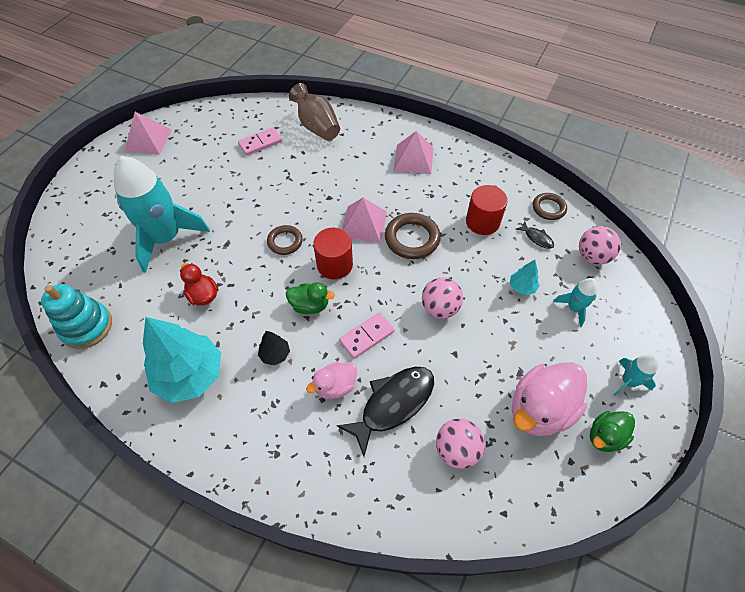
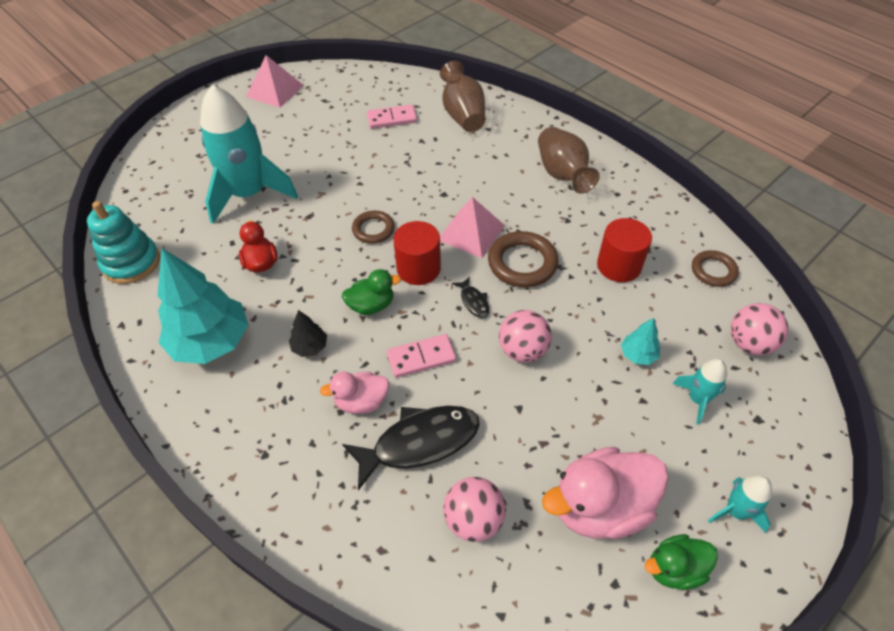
camera: 20 degrees right, 5 degrees down
green duck [286,282,335,314] -> green duck turned 45 degrees counterclockwise [342,269,401,315]
pink pyramid [393,131,434,174] -> brown vase [538,127,599,194]
black fish [516,221,554,249] -> black fish moved to [452,277,489,318]

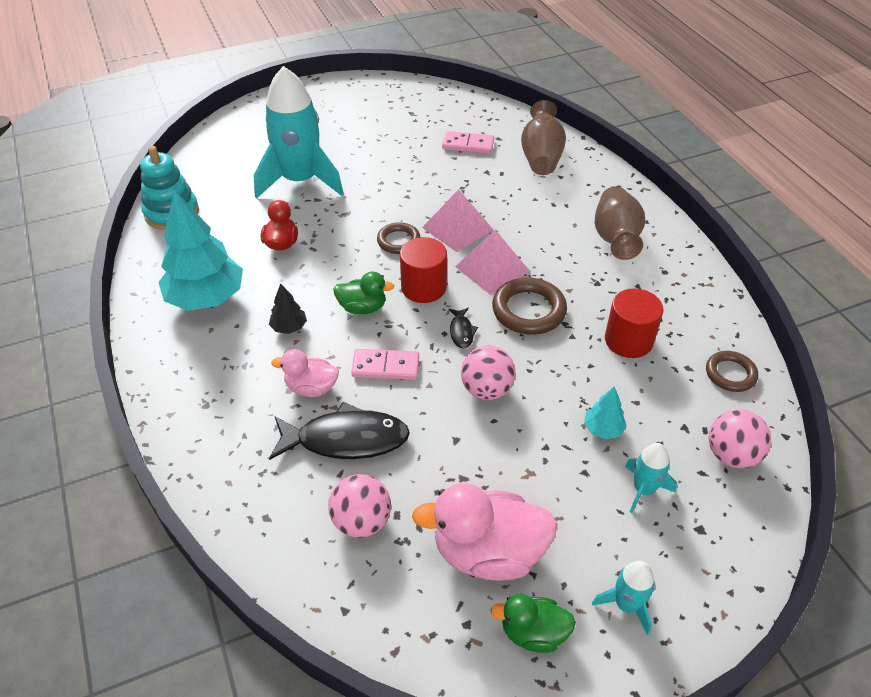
camera: 20 degrees right, 5 degrees down
pink pyramid [246,55,304,108] -> pink pyramid moved to [422,189,493,252]

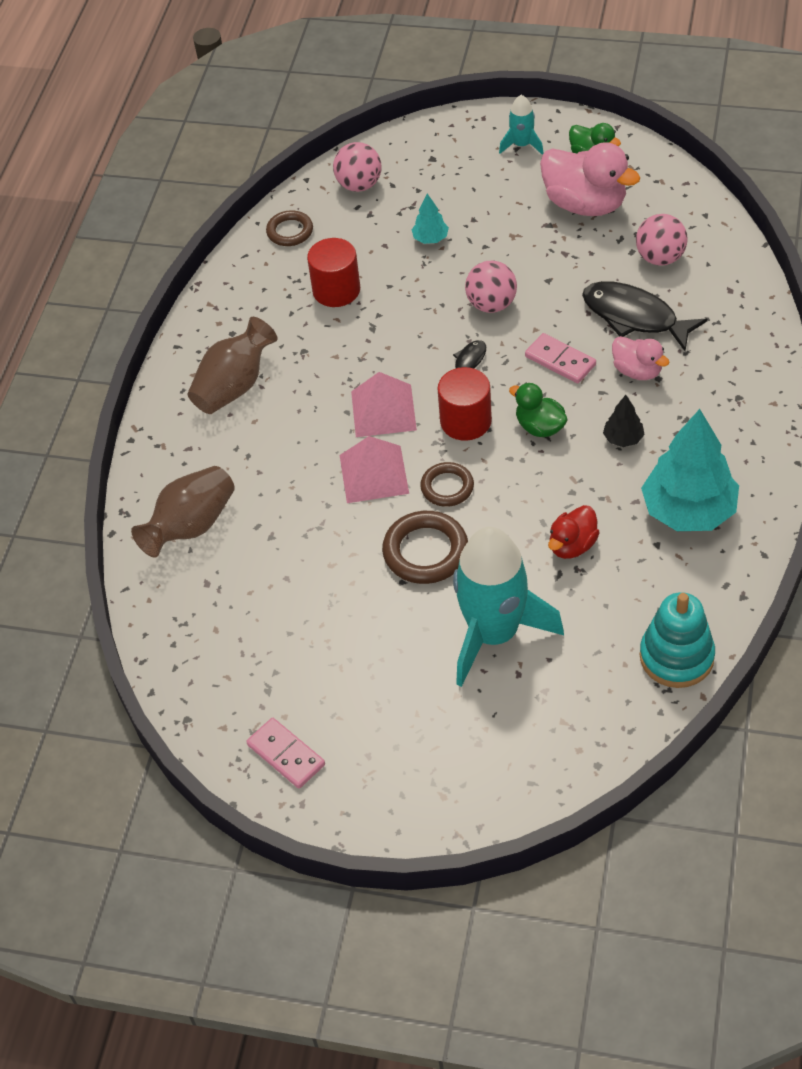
camera: 140 degrees left, 5 degrees up
pink domino [442,131,494,154] -> pink domino moved to [246,718,325,789]
brown ring [492,277,567,335] -> brown ring moved to [382,511,468,584]
turquoise rocket [625,443,677,513] -> none

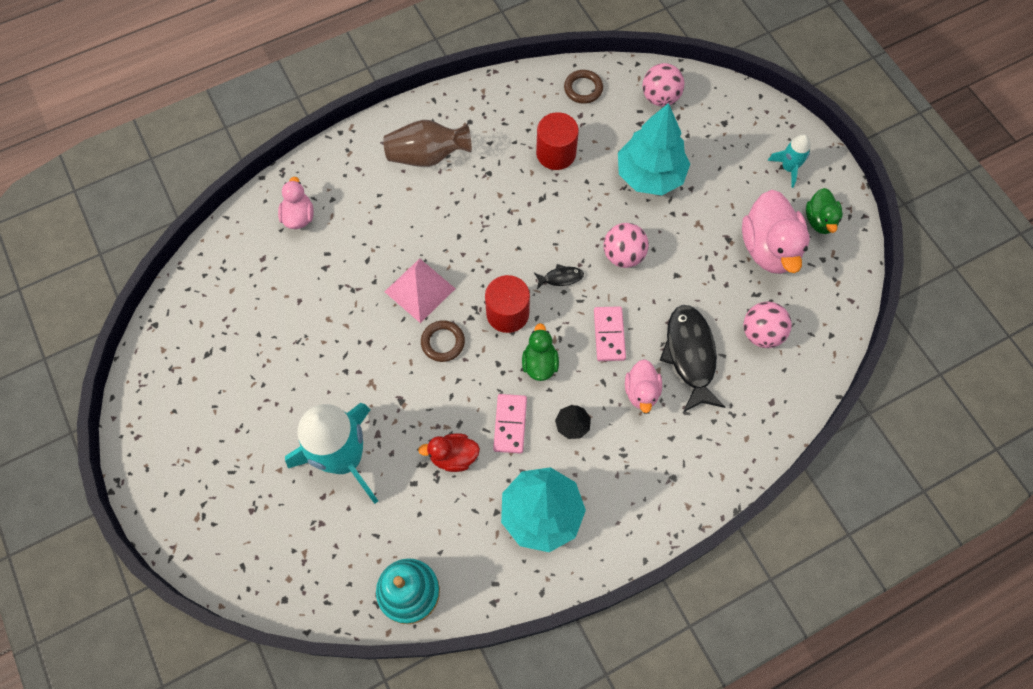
camera: 45 degrees right, 15 degrees up
brown vase [131,466,235,558] -> pink duck [278,177,314,229]
pink domino [246,718,325,789] -> pink domino moved to [493,394,527,454]
pink pyramid [351,372,417,437] -> none
brown ring [382,511,468,584] -> none
turquoise tree [411,194,449,244] -> turquoise tree [618,103,690,195], size x2.26

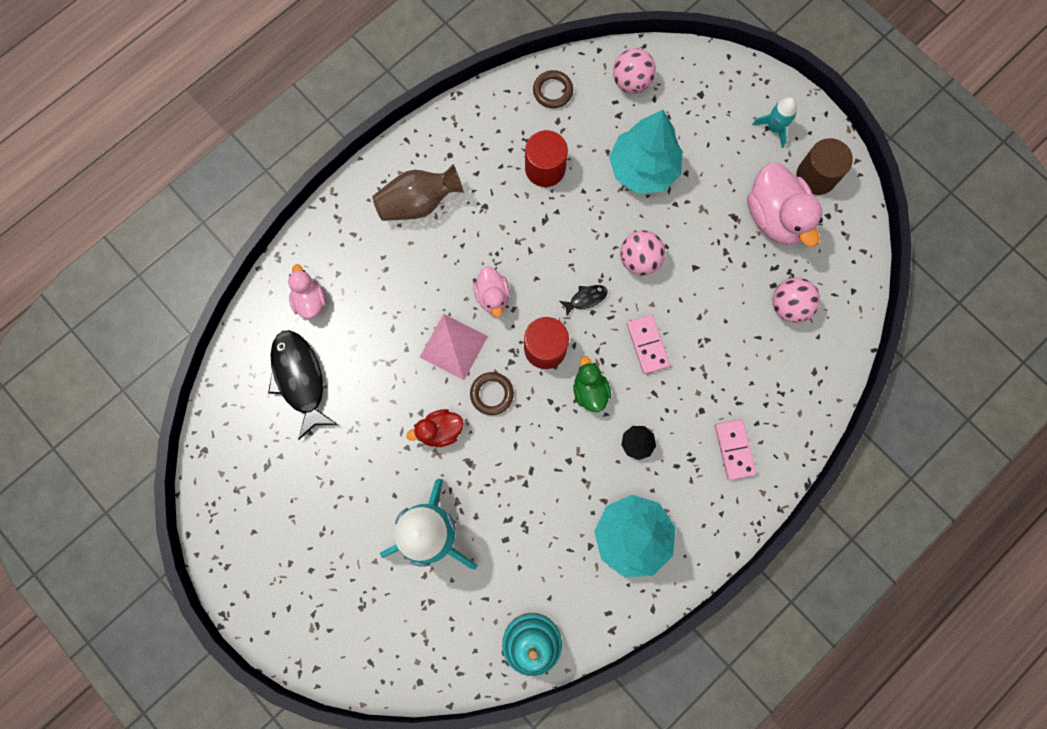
camera: 15 degrees left, 10 degrees up
red duck [418,433,480,472] -> red duck moved to [407,409,464,447]
pink domino [493,394,527,454] -> pink domino moved to [715,419,756,480]
pink duck [625,359,662,413] -> pink duck moved to [473,266,510,317]
black fish [659,305,725,412] -> black fish moved to [268,330,338,440]
green duck [806,188,843,234] -> brown cylinder [797,138,853,195]

